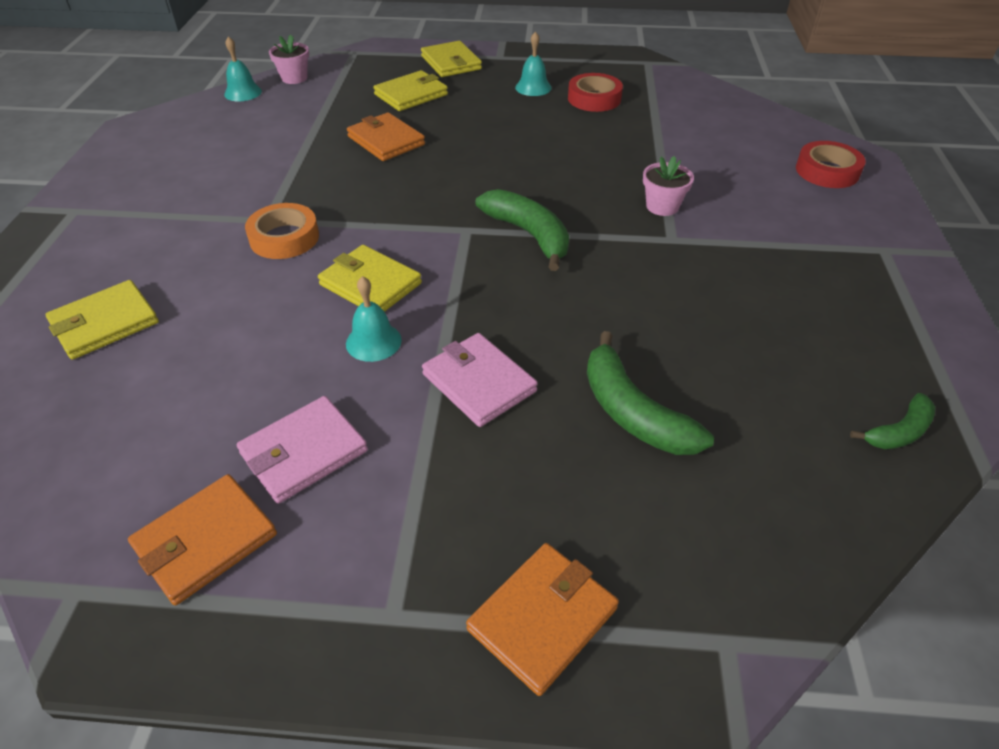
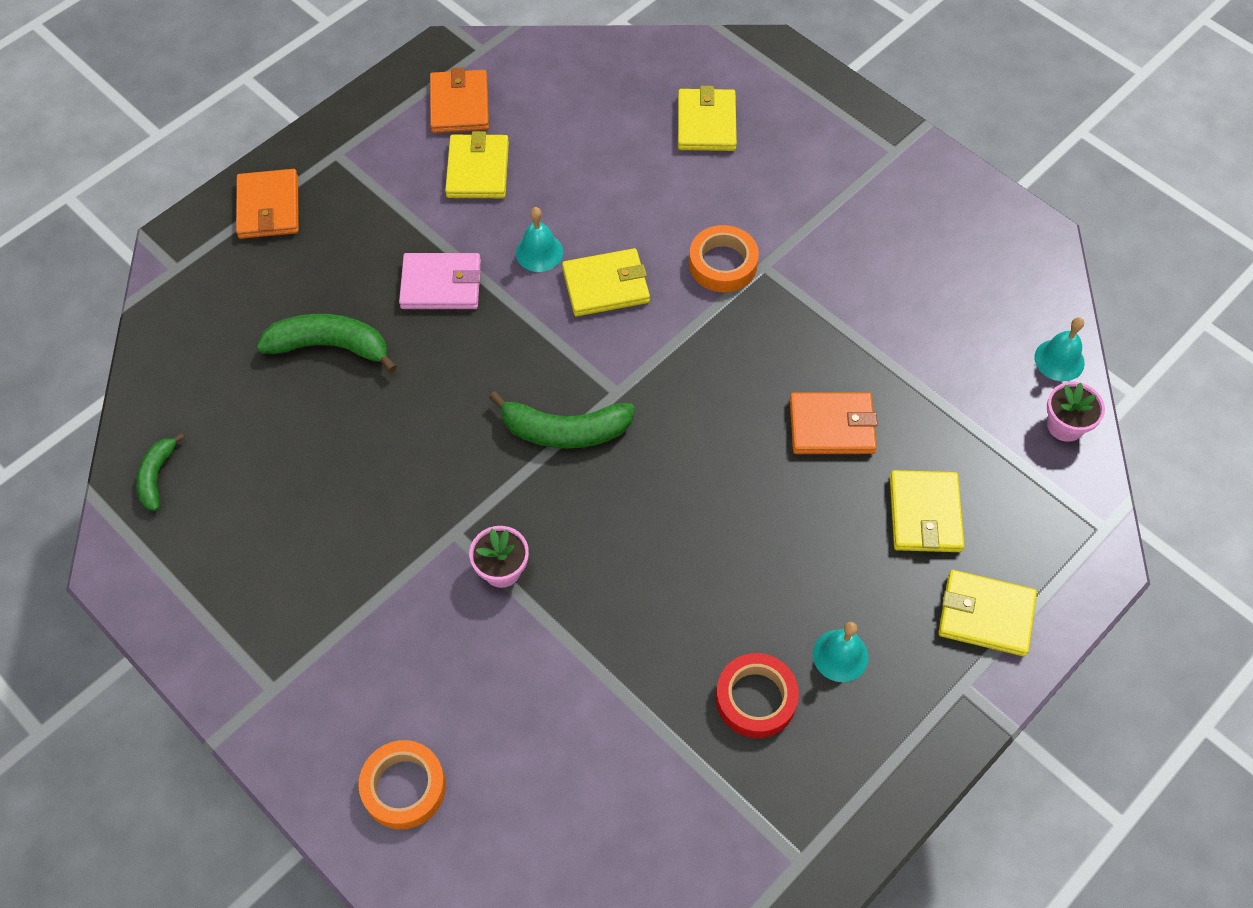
camera: 130 degrees right, 15 degrees up
pink wallet [237,396,368,504] -> yellow wallet [445,131,509,198]
red tape [796,141,866,188] -> orange tape [358,740,446,829]

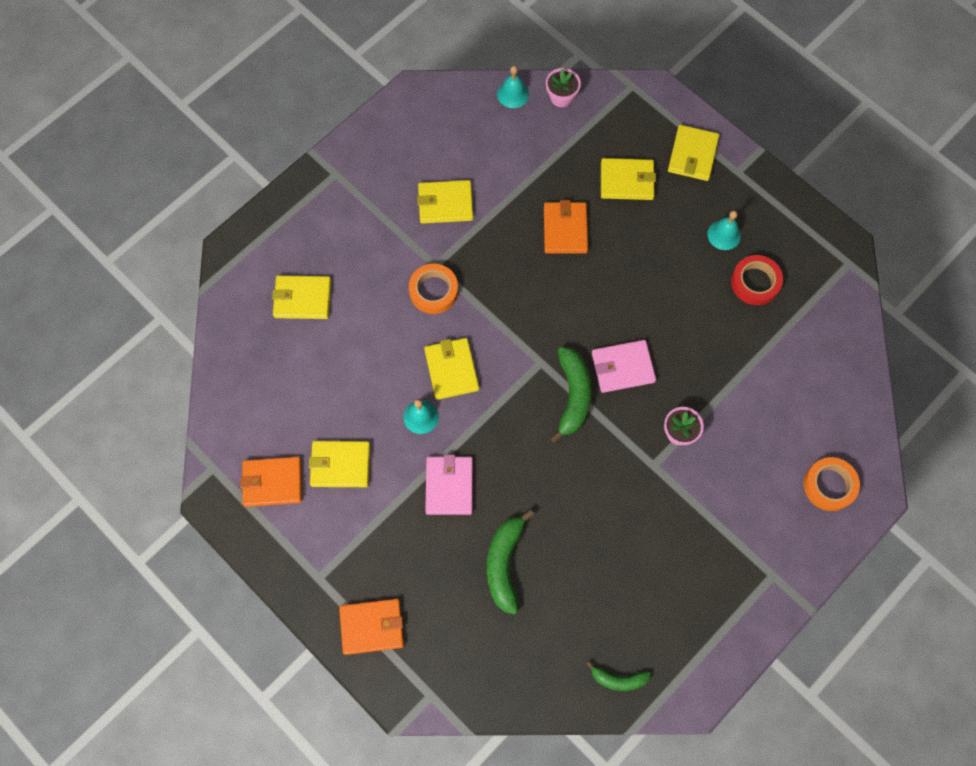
camera: 90 degrees left, 10 degrees up
none -> yellow wallet [417,180,473,224]
none -> pink wallet [592,340,656,393]

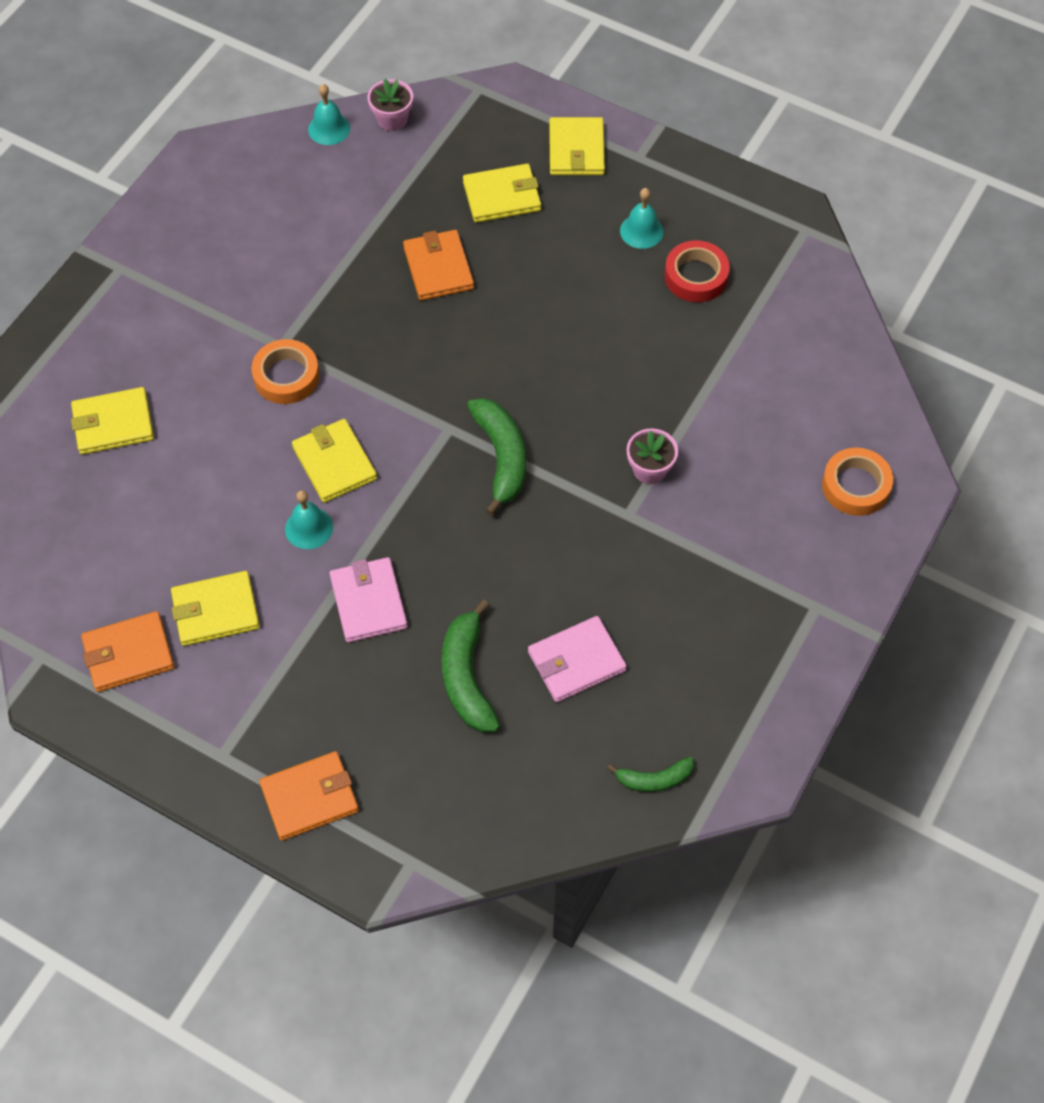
camera: 15 degrees left, 10 degrees down
yellow wallet [417,180,473,224] -> none
pink wallet [592,340,656,393] -> pink wallet moved to [528,616,627,702]

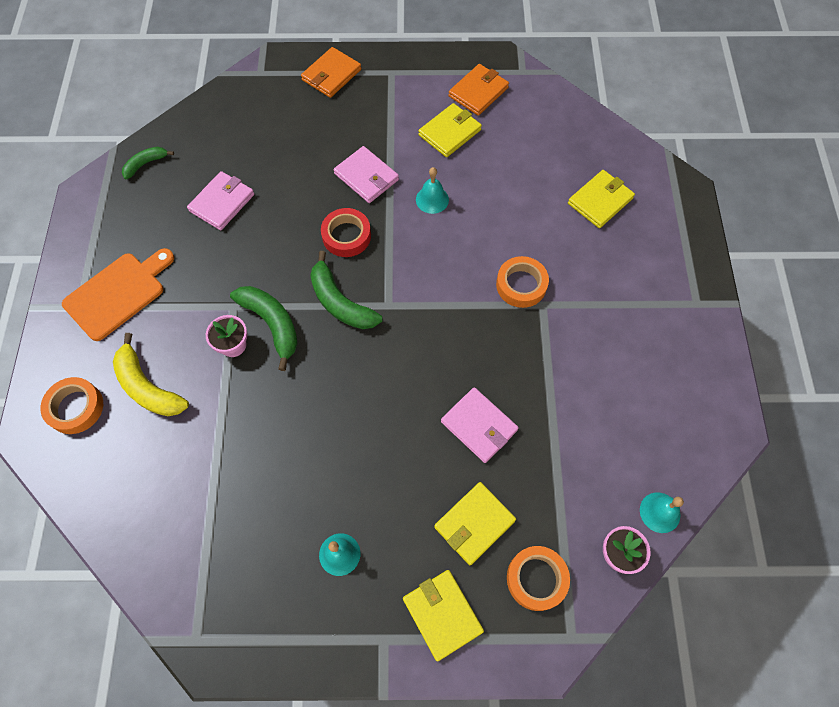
camera: 150 degrees right, 5 degrees up
yellow wallet [292,419,377,503] -> none
orange wallet [403,230,474,301] -> pink wallet [441,387,519,463]
green banana [441,599,500,732] -> green banana moved to [230,286,298,371]
red tape [664,240,730,302] -> red tape moved to [321,208,371,257]
none -> orange cutting board [62,248,174,341]
none -> yellow banana [113,333,189,416]
none -> orange tape [507,546,570,611]

